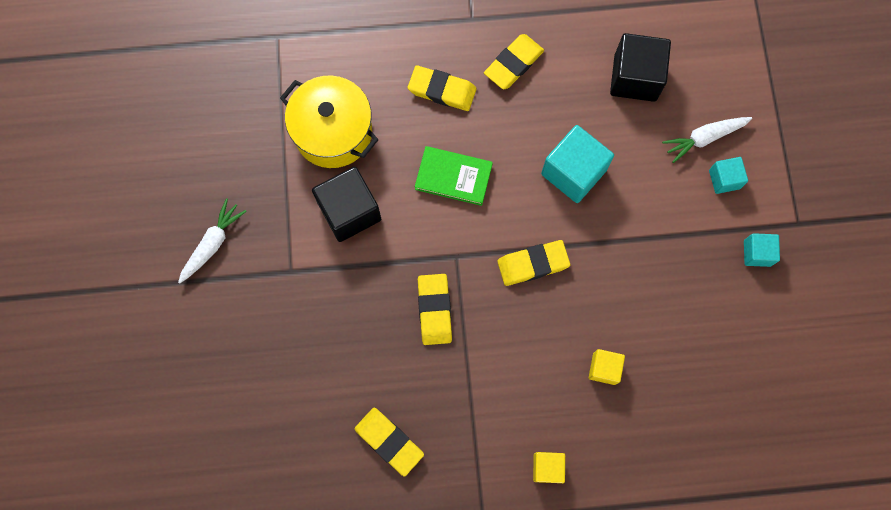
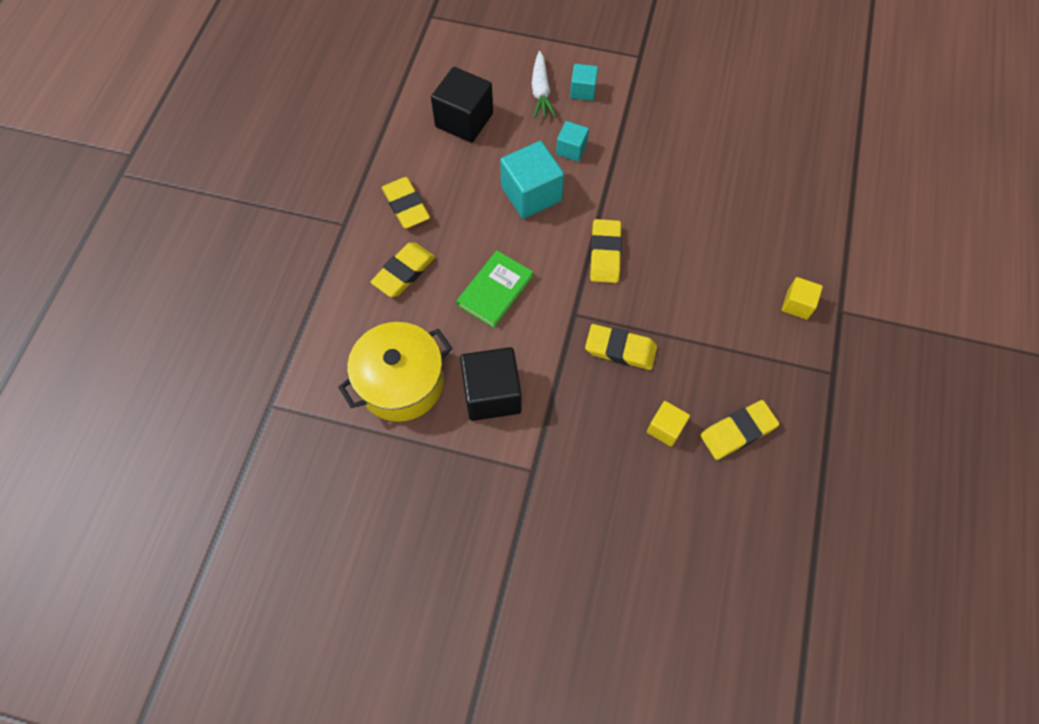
camera: 70 degrees left, 10 degrees down
white carrot [178,198,247,283] -> none
yellow cube [589,349,625,385] -> yellow cube moved to [647,401,690,447]
turquoise cube [744,233,780,267] -> turquoise cube moved to [556,121,589,162]

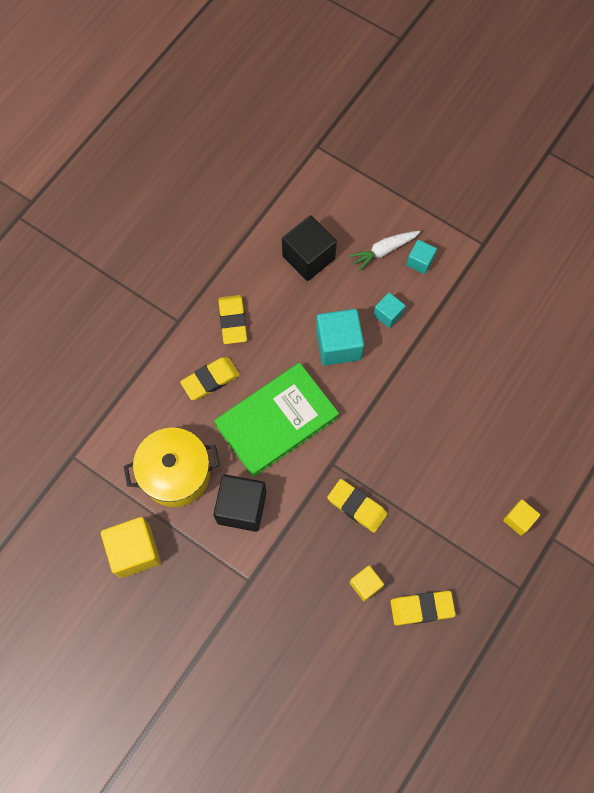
camera: 20 degrees right, 5 degrees up
green book [456,251,533,328] -> green book [214,363,339,477], size x1.77
white carrot [532,51,556,119] -> white carrot turned 45 degrees clockwise [349,231,420,271]
yellow eraser [590,219,622,283] -> none
none -> yellow cube [101,517,161,578]

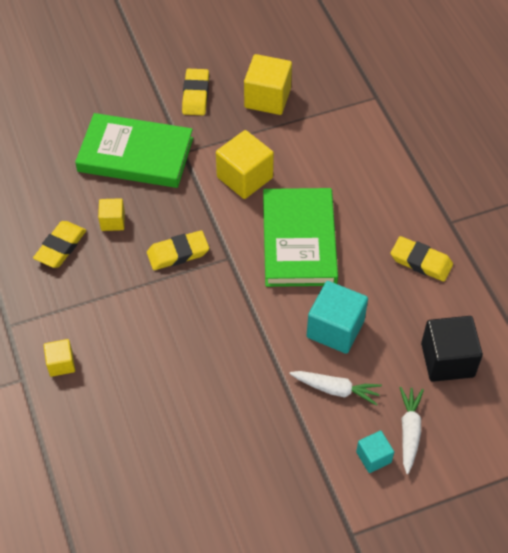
camera: 125 degrees right, 15 degrees down
yellow pot [124,428,220,507] -> none
yellow eraser [180,357,240,400] -> yellow eraser moved to [182,69,209,115]
black cube [213,474,267,532] -> yellow cube [216,130,274,199]
turquoise cube [374,292,405,328] -> white carrot [290,371,382,406]
none -> green book [75,113,193,188]

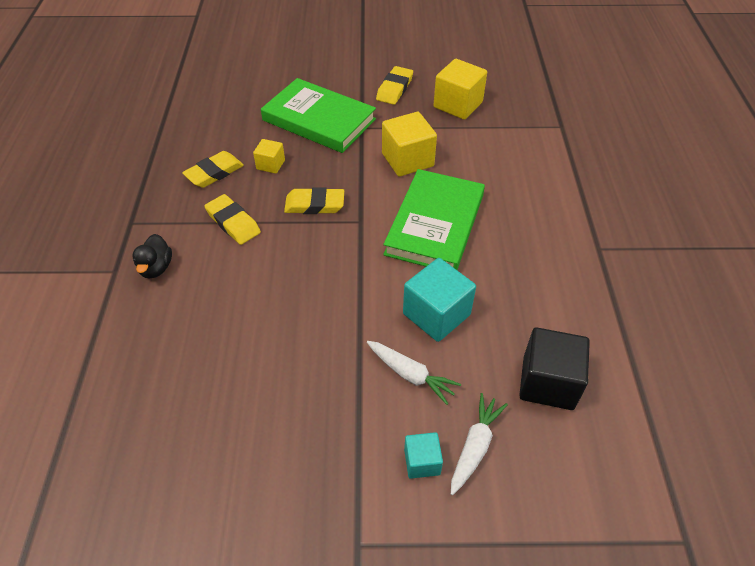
camera: 20 degrees right, 5 degrees down
yellow cube [44,339,75,377] -> black duck [132,234,172,278]
yellow eraser [391,236,453,282] -> yellow eraser moved to [204,194,261,245]

